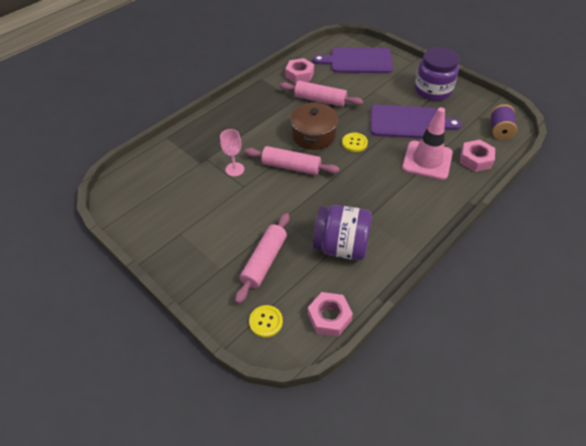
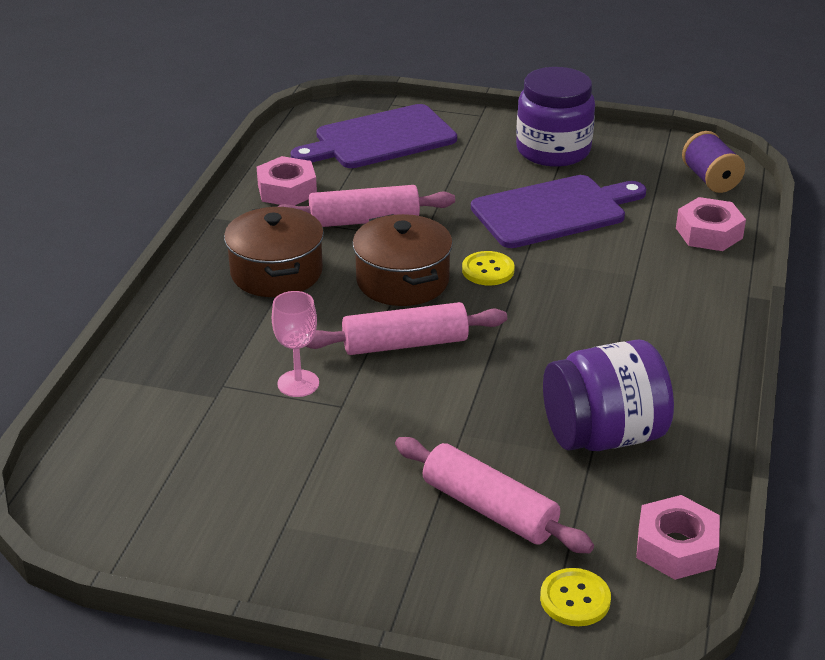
camera: 30 degrees left, 15 degrees down
pink rolling pin [235,213,289,304] -> pink rolling pin turned 45 degrees counterclockwise [395,437,594,553]
pink traffic cone [402,107,453,180] -> none
none -> brown pot [224,206,324,297]

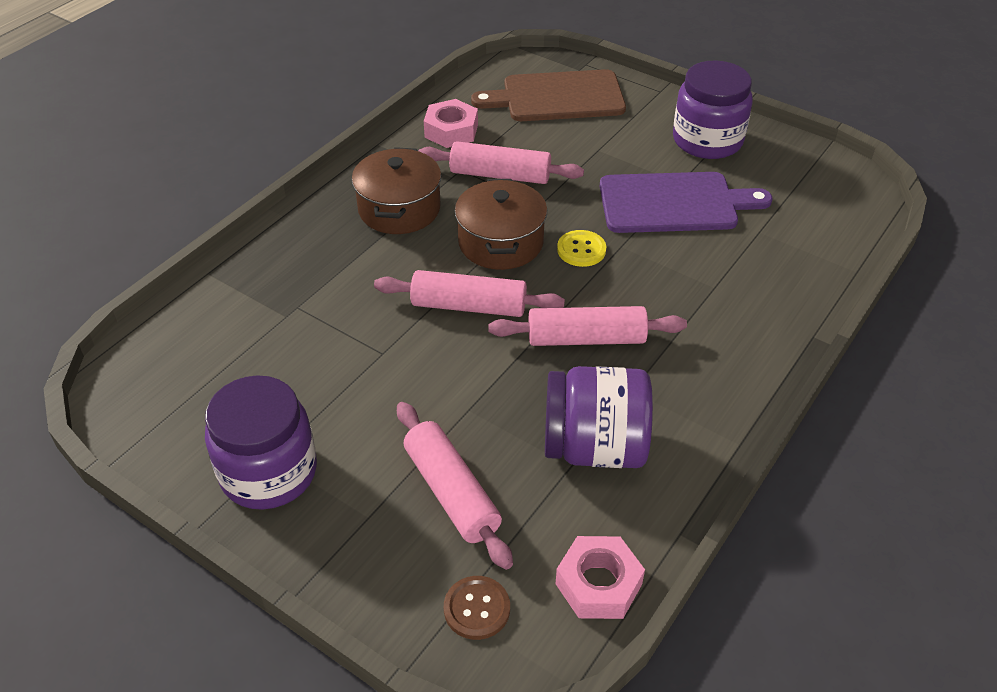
camera: 20 degrees right, 10 degrees up
pink goblet [272,291,319,397] -> none
purple cutting board [291,104,457,168] -> brown cutting board [471,69,626,121]
yellow button [540,568,611,626] -> brown button [444,576,510,640]
pink nut [676,197,746,251] -> none
purple spool [682,131,745,193] -> none
none -> purple jar [205,375,317,510]
none -> pink rolling pin [488,306,687,346]

